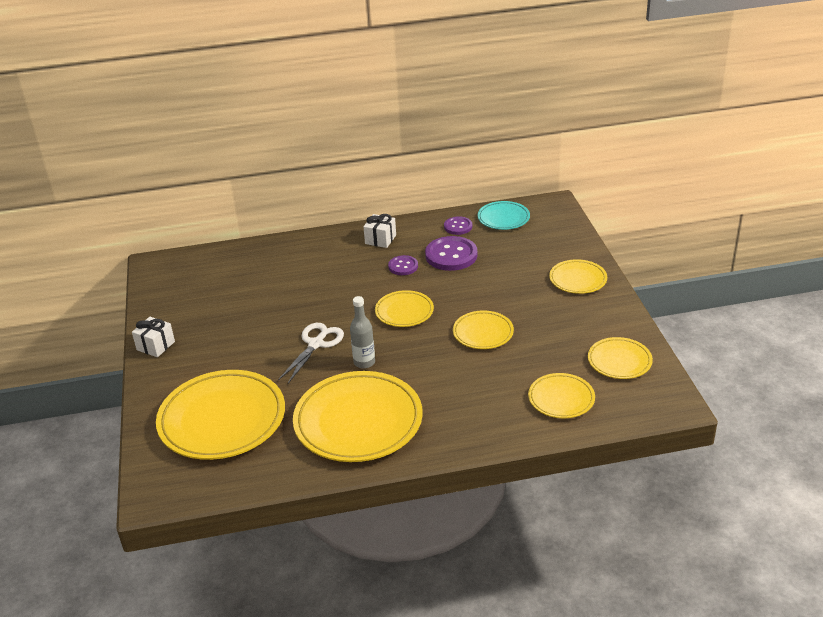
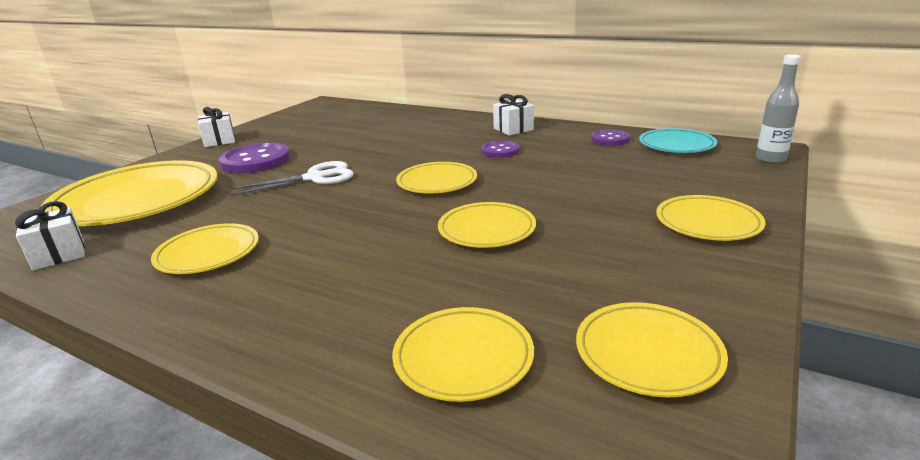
camera: 40 degrees right, 10 degrees down
yellow plate [293,371,423,462] -> yellow plate [151,223,259,274], size x0.52
grey bottle [350,296,375,369] -> grey bottle moved to [756,54,801,164]
purple button [425,236,477,271] -> purple button moved to [219,143,290,173]
none -> white gift [15,201,85,270]

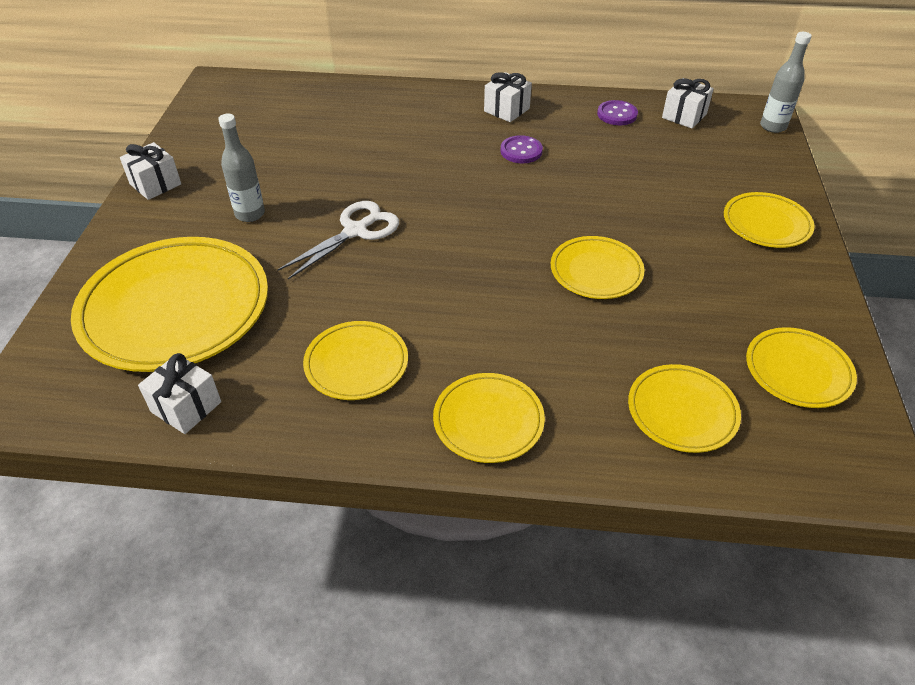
camera: 25 degrees left, 20 degrees up
purple button [219,143,290,173] -> grey bottle [218,114,265,222]
yellow plate [396,162,477,193] -> yellow plate moved to [433,373,545,463]
turquoise plate [639,128,717,153] -> white gift [662,78,714,129]

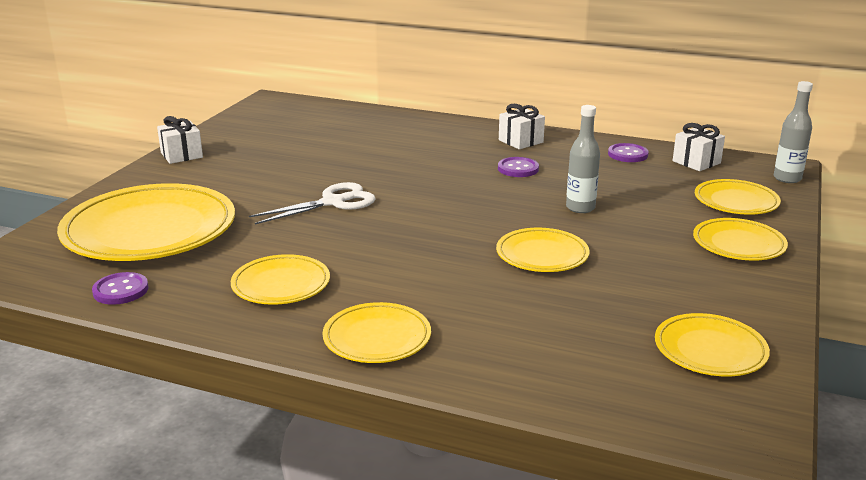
camera: 15 degrees right, 20 degrees down
white gift [138,353,221,434] -> purple button [92,272,149,305]
grey bottle [218,114,265,222] -> grey bottle moved to [566,105,600,213]
yellow plate [628,364,741,453] -> yellow plate moved to [695,179,781,215]

